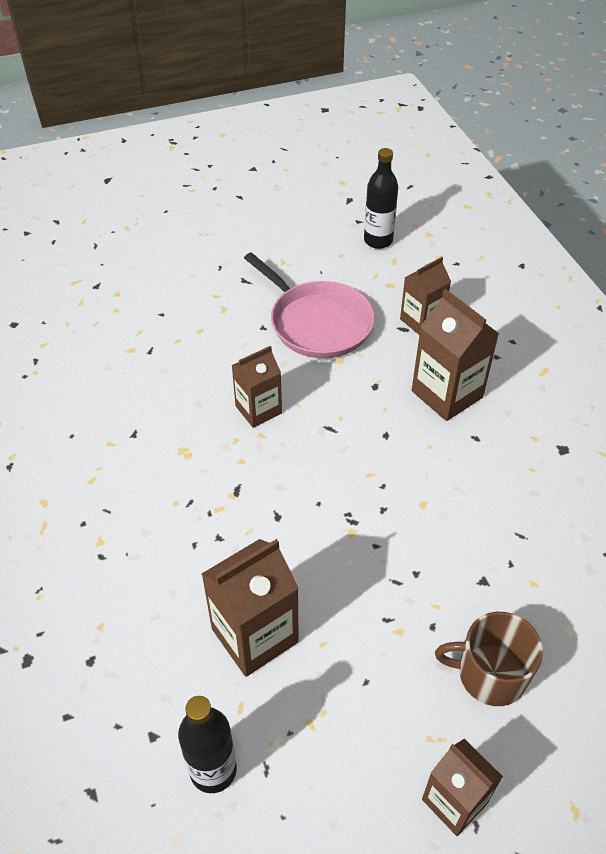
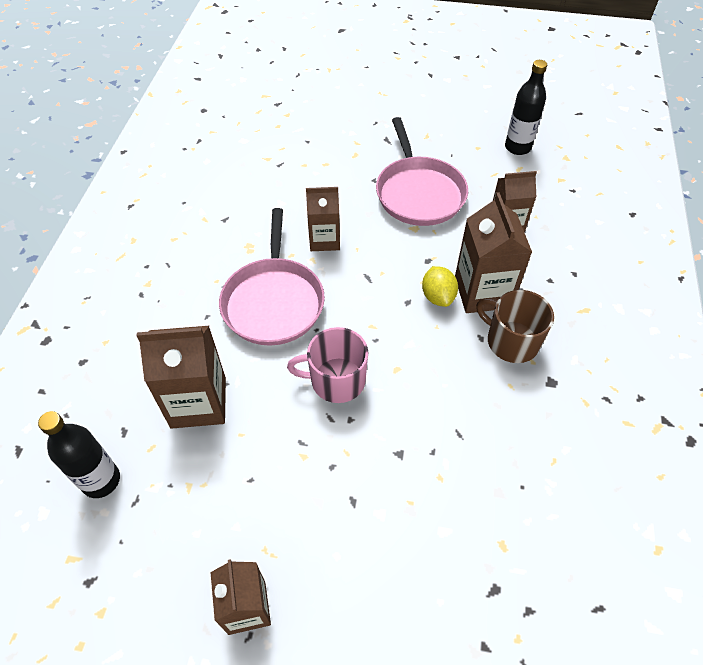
camera: 30 degrees right, 5 degrees up
brown mug [435,612,543,706] -> brown mug moved to [476,290,554,363]
none -> pink pan [219,208,325,346]
none -> pink mug [287,327,368,403]
none -> yellow lemon [422,266,458,307]

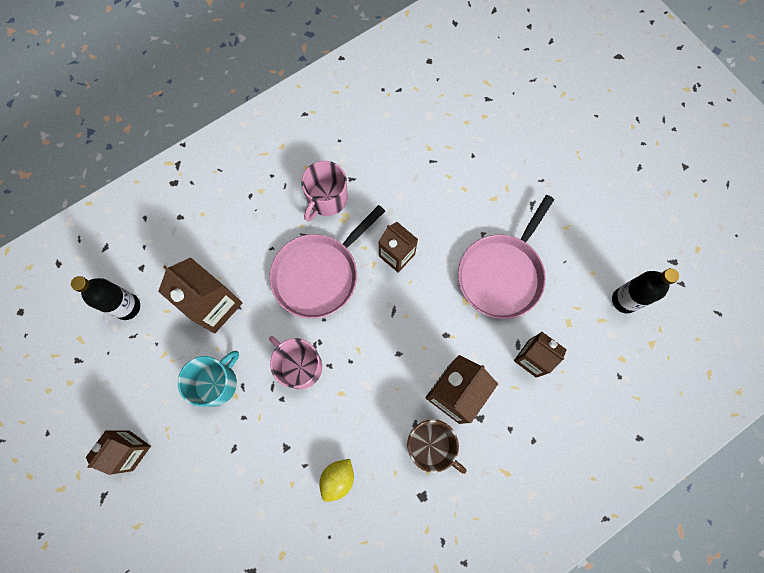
camera: 45 degrees right, 20 degrees up
yellow lemon [422,266,458,307] -> yellow lemon moved to [319,459,354,502]
brown mug [476,290,554,363] -> brown mug turned 135 degrees clockwise [407,419,466,474]
none -> turquoise mug [178,351,239,407]
none -> pink mug [301,161,348,221]

